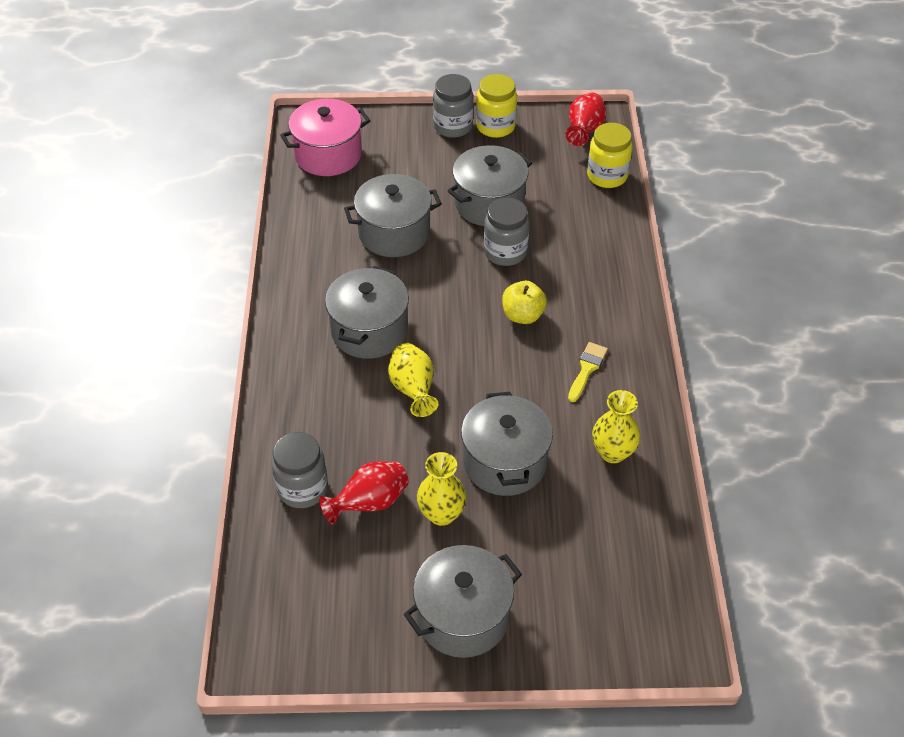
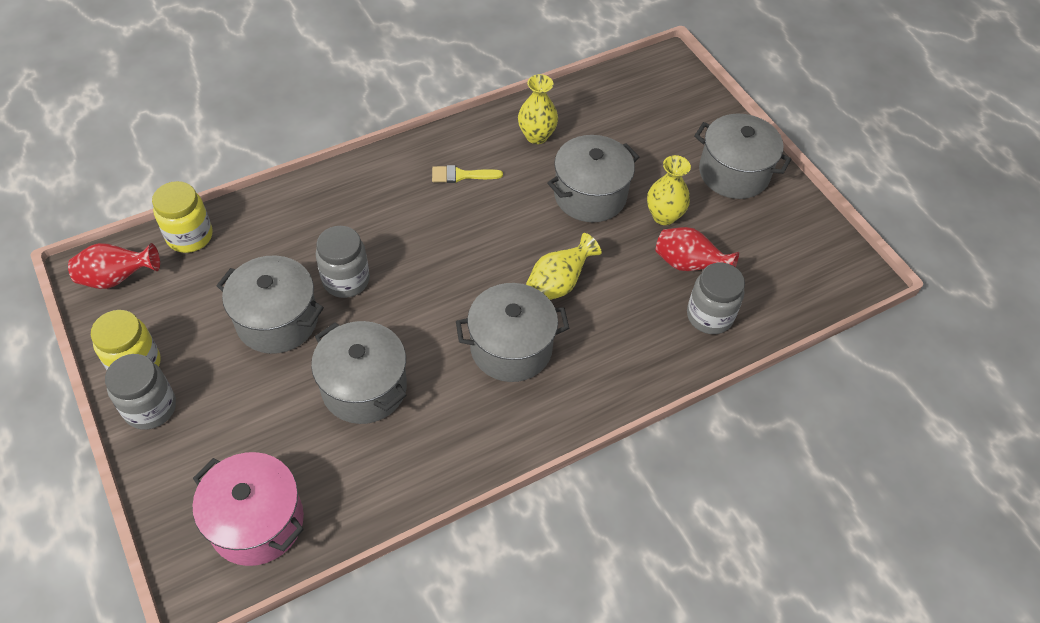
camera: 120 degrees left, 5 degrees up
yellow apple [502,281,547,324] -> none

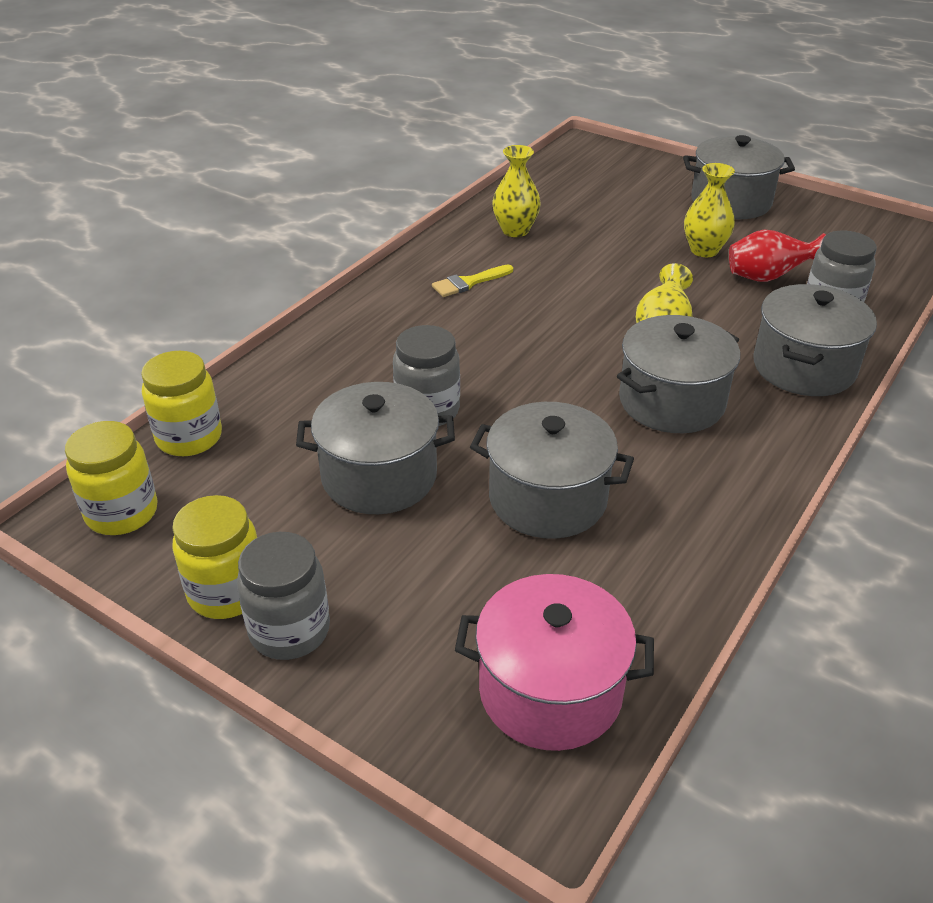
camera: 25 degrees left, 15 degrees down
red vase [68,243,160,289] -> yellow jar [65,421,158,535]
grey pot [547,135,639,222] -> grey pot moved to [753,284,877,396]

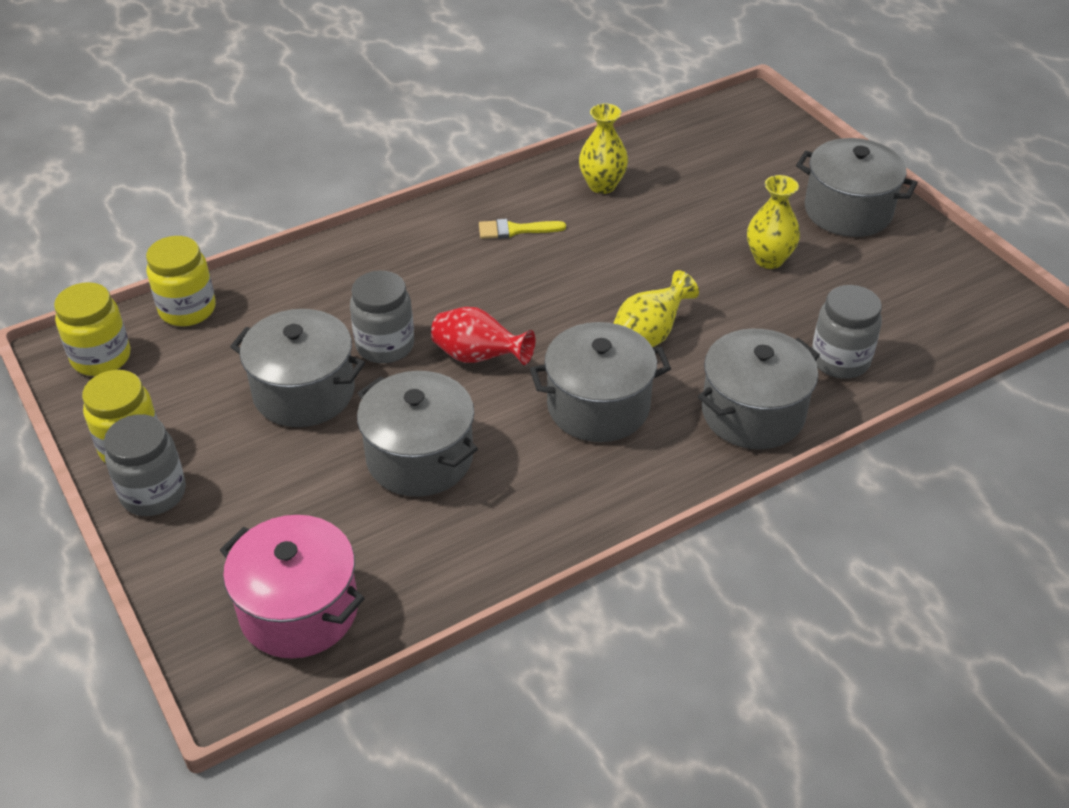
camera: 25 degrees right, 5 degrees up
red vase [729,229,826,282] -> red vase moved to [431,307,535,365]

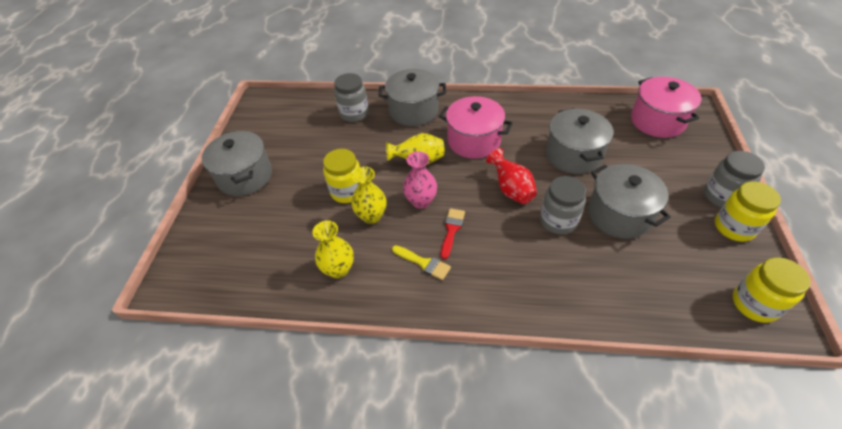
camera: 140 degrees left, 5 degrees up
yellow jar [146,236,216,326] -> yellow jar moved to [323,149,360,203]
grey pot [530,322,671,442] -> pink pot [439,96,513,159]
yellow vase [747,175,800,269] -> yellow vase moved to [351,167,387,224]
none -> pink vase [403,151,437,209]
none -> red brush [441,208,465,259]

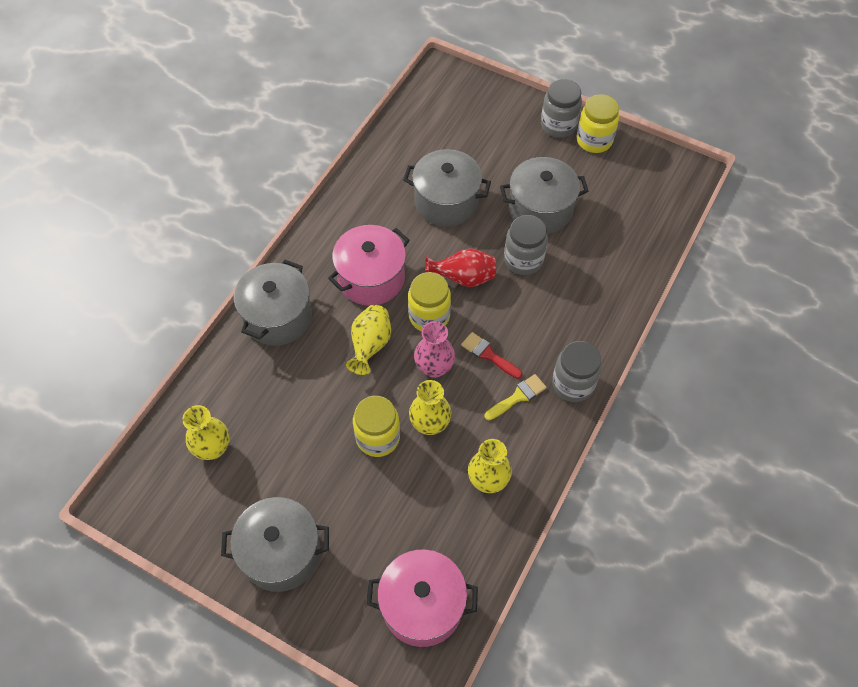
camera: 70 degrees left, 10 degrees up
grey jar [334,73,369,122] -> grey jar moved to [552,341,602,402]
pink pot [631,77,701,138] -> pink pot moved to [366,549,478,647]
yellow jar [733,257,811,323] -> yellow jar moved to [408,272,451,331]
none -> yellow vase [182,405,230,460]

